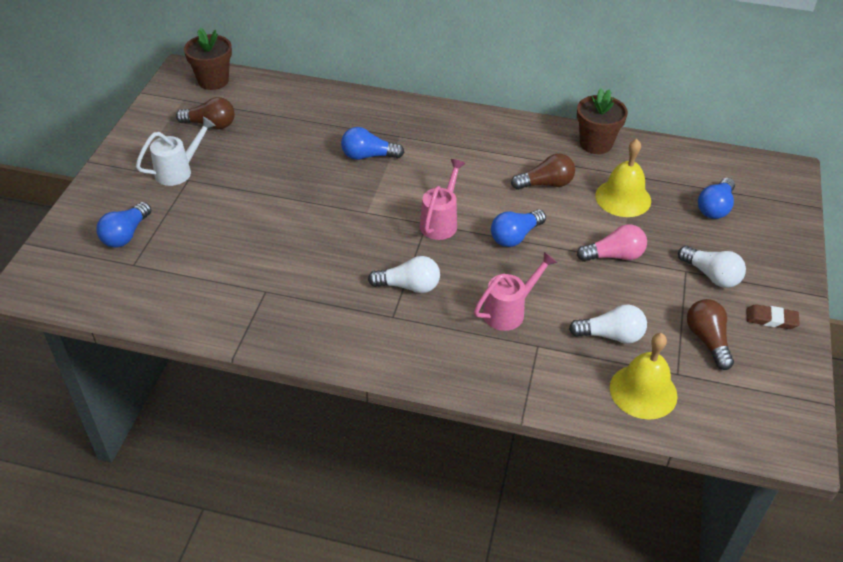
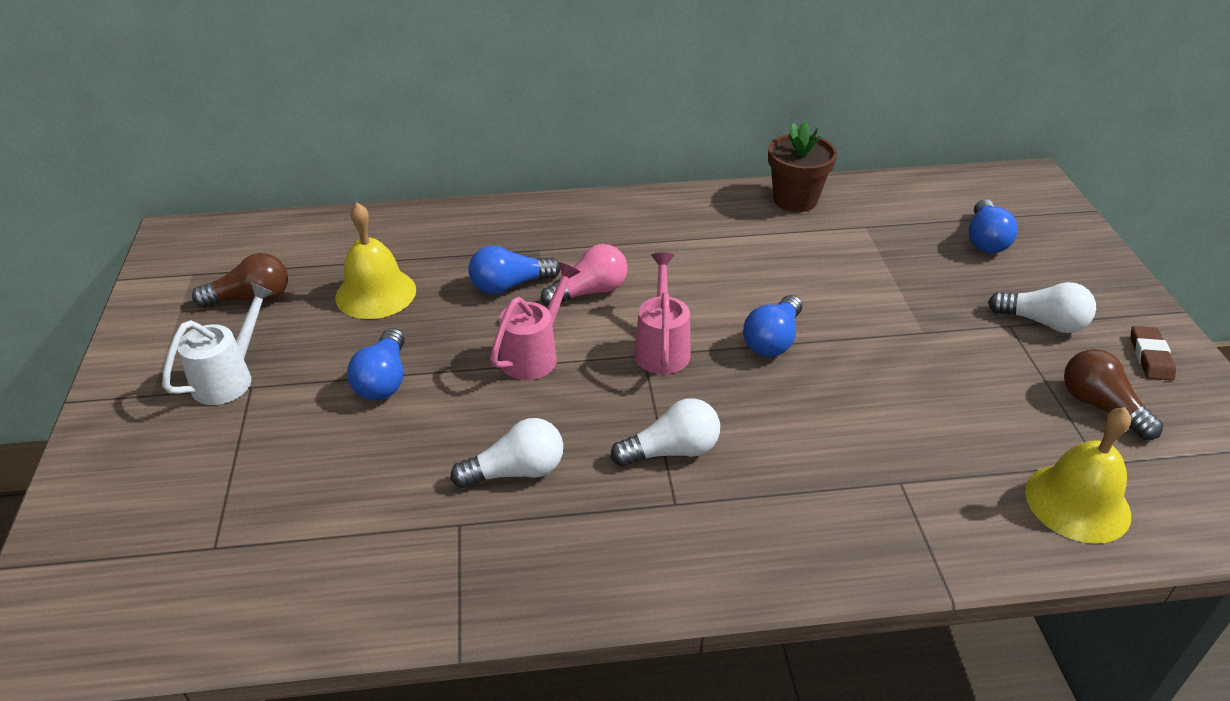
camera: 20 degrees left, 5 degrees down
blue light bulb [96,202,151,248] -> blue light bulb moved to [347,328,405,400]
brown flower pot [184,28,232,90] -> none
pink watering can [474,252,557,331] -> pink watering can moved to [490,262,580,380]
brown light bulb [511,153,575,190] -> none
white light bulb [569,305,647,344] -> white light bulb moved to [450,418,563,488]
pink light bulb [577,224,647,262] -> pink light bulb moved to [541,244,628,306]
yellow bell [595,139,651,217] -> yellow bell moved to [335,203,416,319]
brown eraser [747,304,800,329] -> brown eraser turned 75 degrees counterclockwise [1130,326,1176,380]

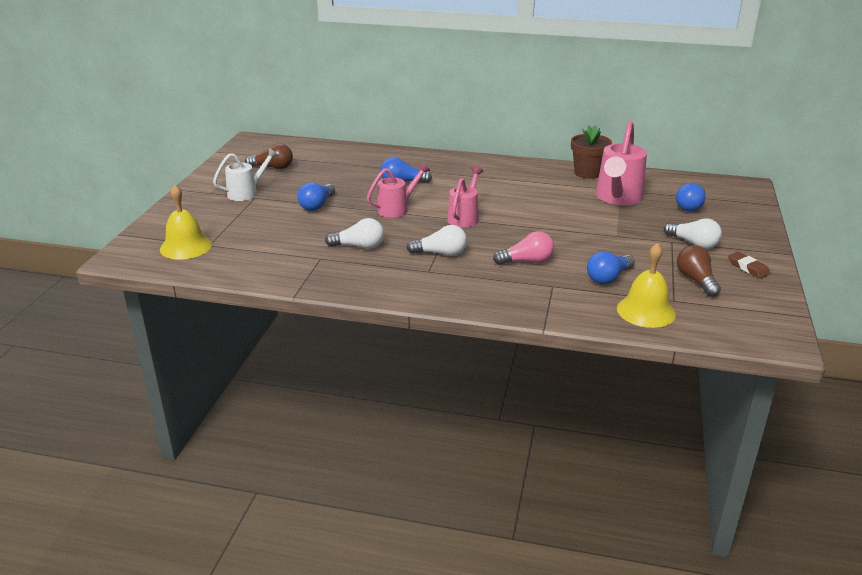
camera: 20 degrees right, 10 degrees down
yellow bell [335,203,416,319] -> yellow bell moved to [160,185,212,260]
pink light bulb [541,244,628,306] -> pink light bulb moved to [493,231,554,265]
blue light bulb [743,295,802,357] -> blue light bulb moved to [587,251,635,284]
brown eraser [1130,326,1176,380] -> brown eraser turned 60 degrees counterclockwise [728,252,771,279]
none -> pink watering can [596,121,647,205]

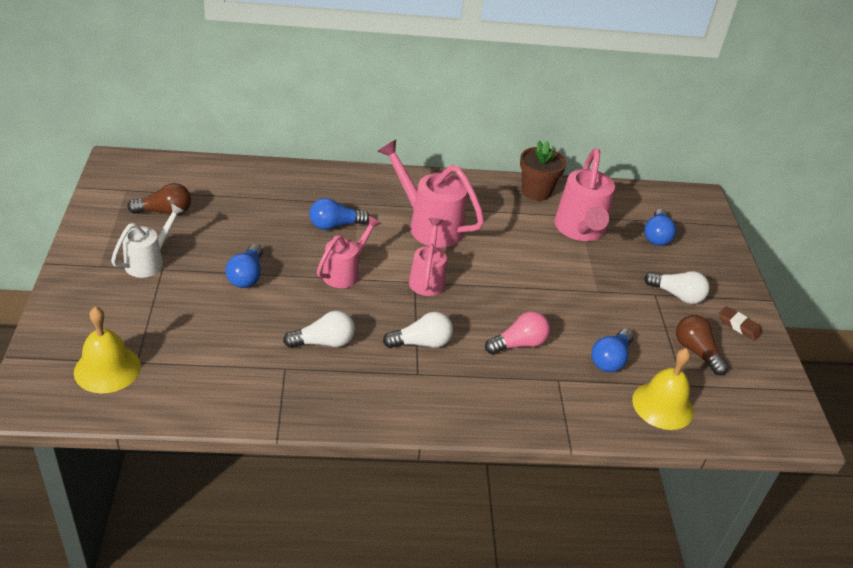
camera: 20 degrees left, 10 degrees up
none -> pink watering can [378,140,484,248]

